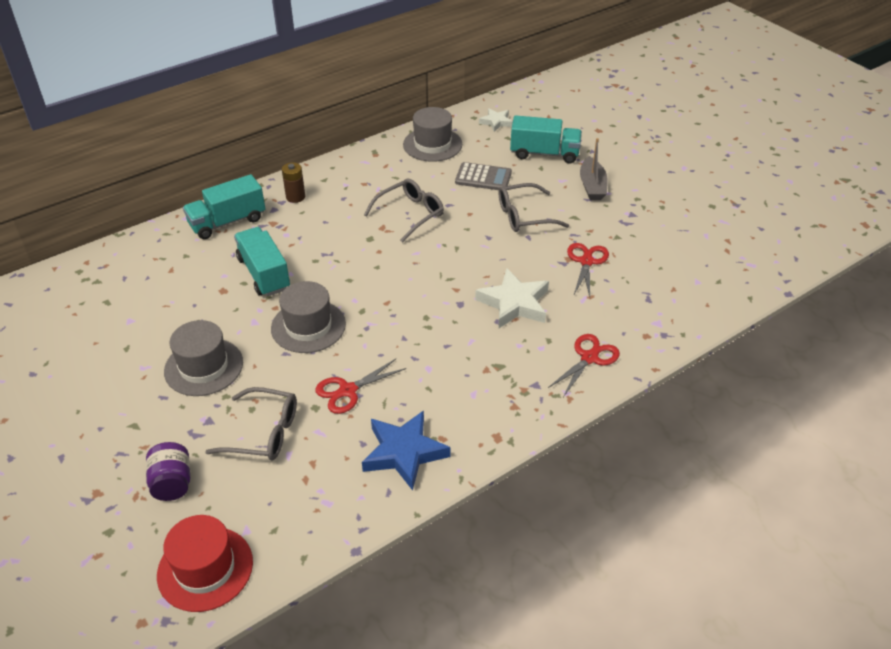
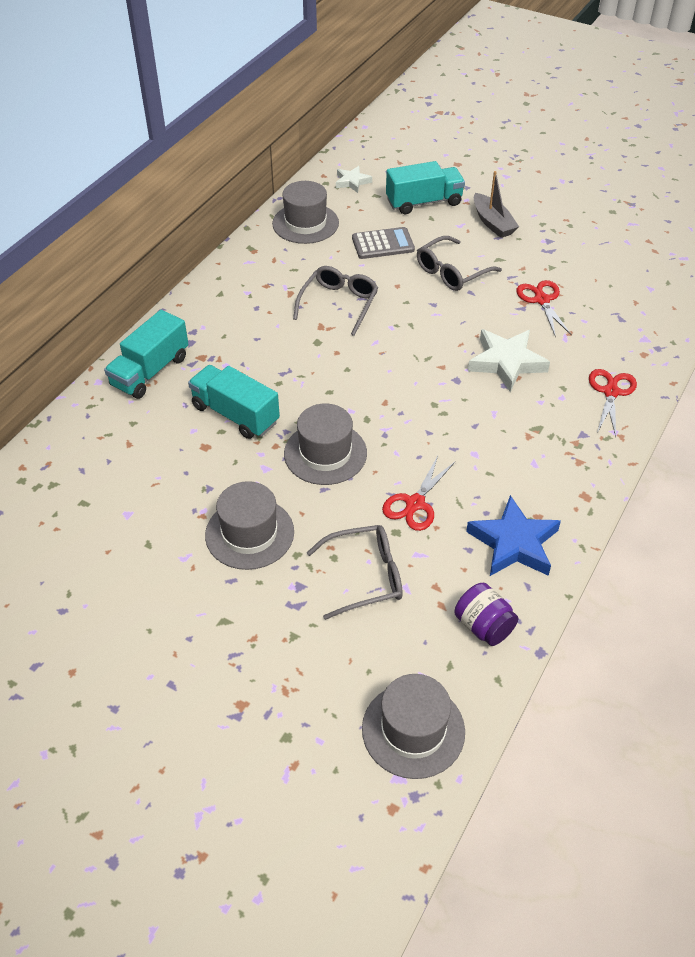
camera: 25 degrees left, 5 degrees up
purple jar [146,442,190,501] -> purple jar moved to [454,583,518,646]
red hat [157,515,253,612] -> grey hat [362,674,465,779]
brown battery [282,162,305,203] -> none

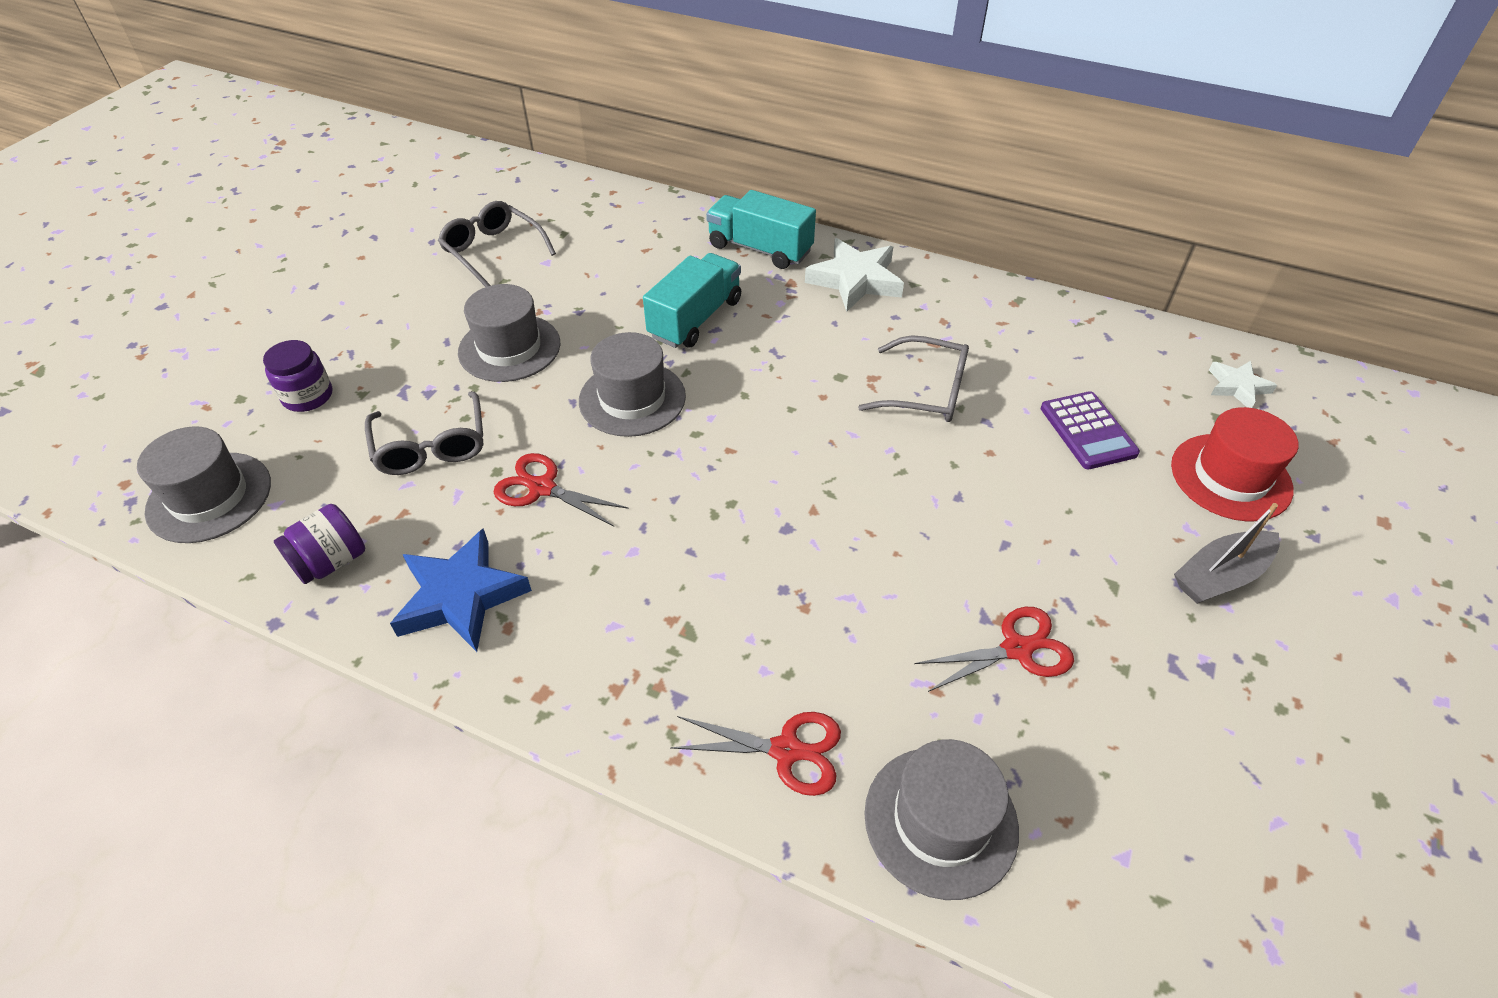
camera: 85 degrees right, 0 degrees up
grey hat [272,181,339,244] -> grey hat moved to [864,739,1019,900]
grey calculator [352,227,415,259] -> purple calculator [1041,391,1140,469]
turquoise truck [386,161,465,214] -> red hat [1171,407,1298,522]
grey glasses [417,236,502,291] -> grey glasses moved to [438,201,556,287]
white star [468,329,550,392] -> white star moved to [805,238,904,312]
none -> purple jar [263,340,332,412]

